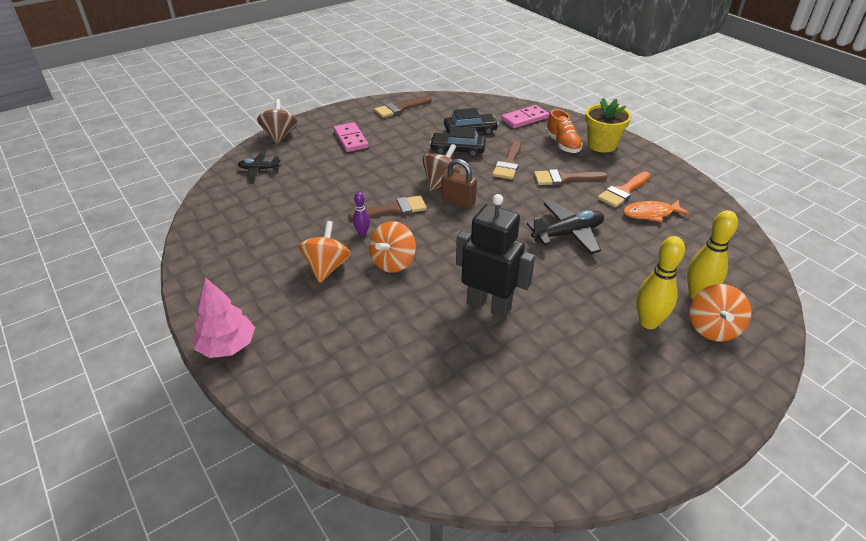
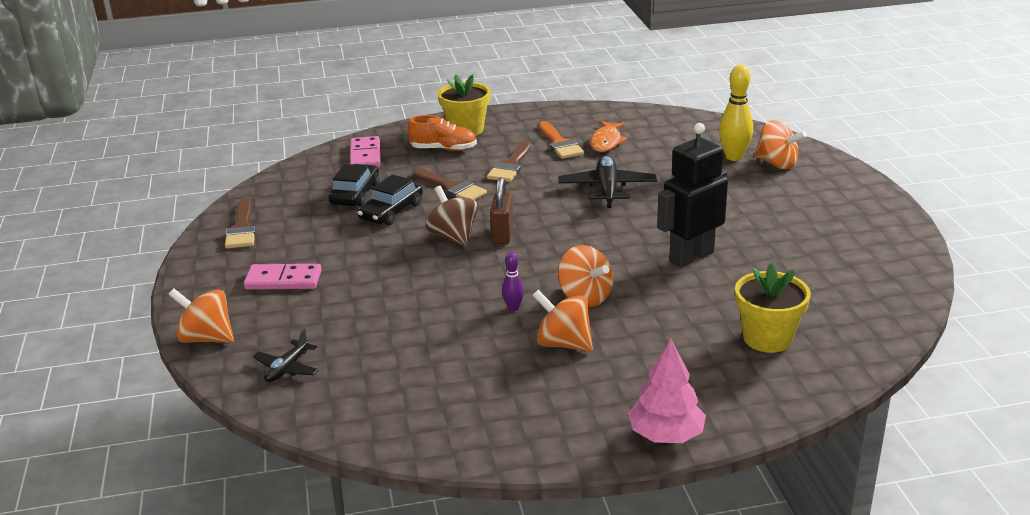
camera: 65 degrees left, 10 degrees down
brown spinning top [257,99,298,144] -> orange spinning top [168,288,234,343]
brown brush [348,195,427,220] -> none
brown padlock [442,159,477,209] -> brown padlock turned 45 degrees counterclockwise [490,177,514,244]
yellow bowling pin [636,236,685,329] -> none
none -> yellow flower pot [735,262,811,353]

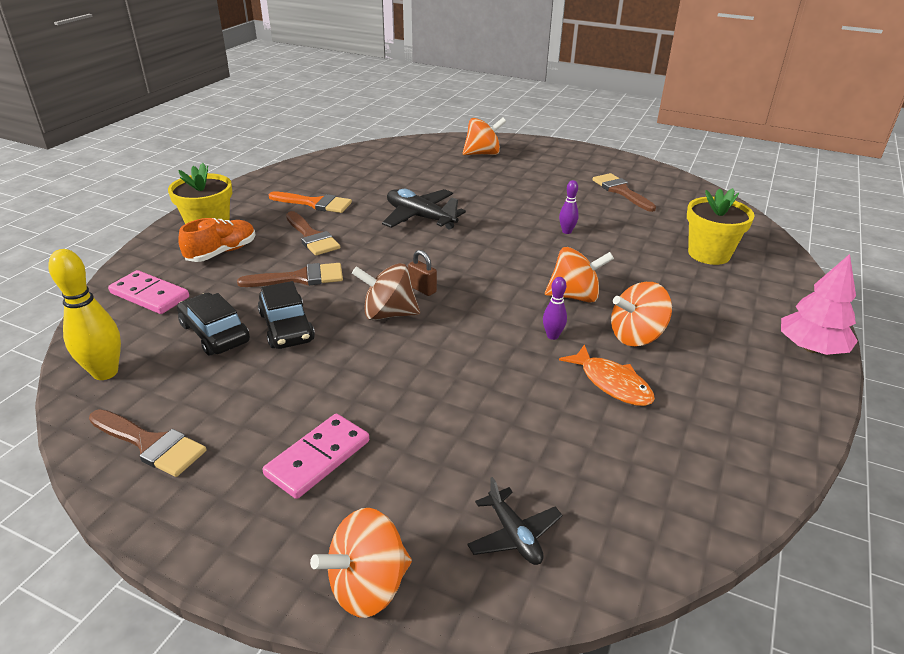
camera: 55 degrees left, 5 degrees up
brown padlock [490,177,514,244] -> brown padlock [408,250,437,296], size x0.65
orange fish [590,121,627,152] -> orange fish moved to [559,344,655,406]
black robot [657,123,728,267] -> purple bowling pin [559,180,579,234]
yellow bowling pin [719,65,753,161] -> yellow bowling pin moved to [48,249,121,380]
none -> brown brush [592,173,656,212]

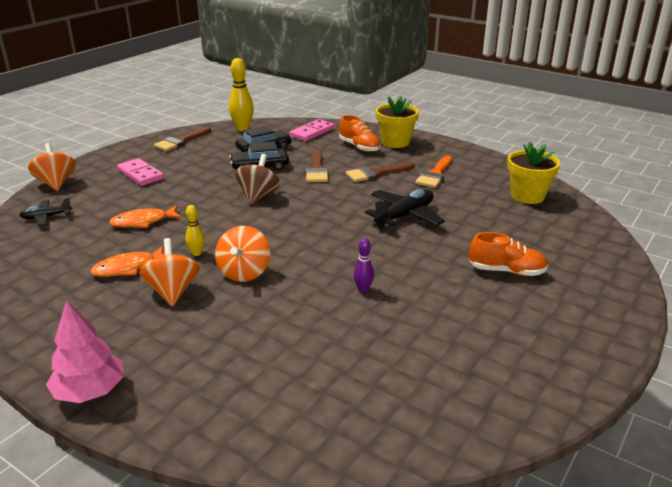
camera: 100 degrees right, 5 degrees down
brown padlock [408,250,437,296] -> none
orange spinning top [463,118,506,155] -> none
purple bowling pin [543,277,567,340] -> yellow bowling pin [185,205,205,256]
brown brush [592,173,656,212] -> none
yellow flower pot [687,188,755,265] -> yellow flower pot moved to [507,142,560,204]
none -> orange fish [109,205,182,228]
none -> orange shoe [469,232,548,276]

